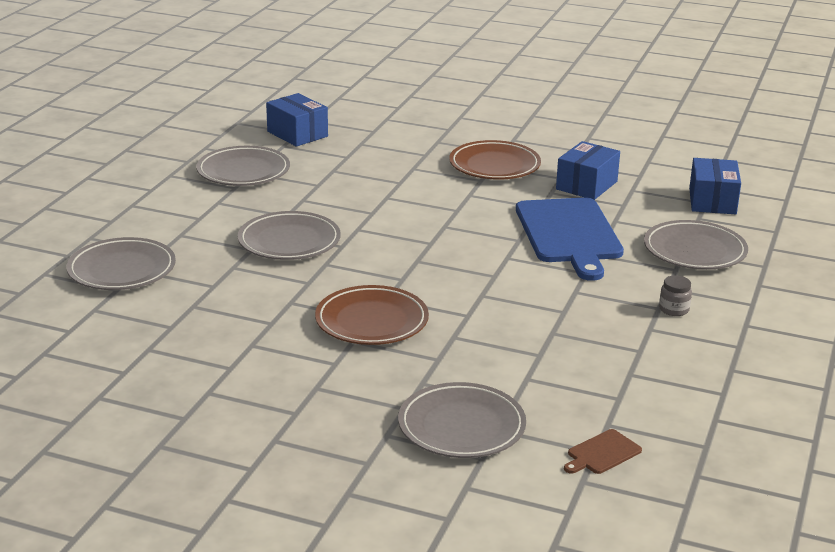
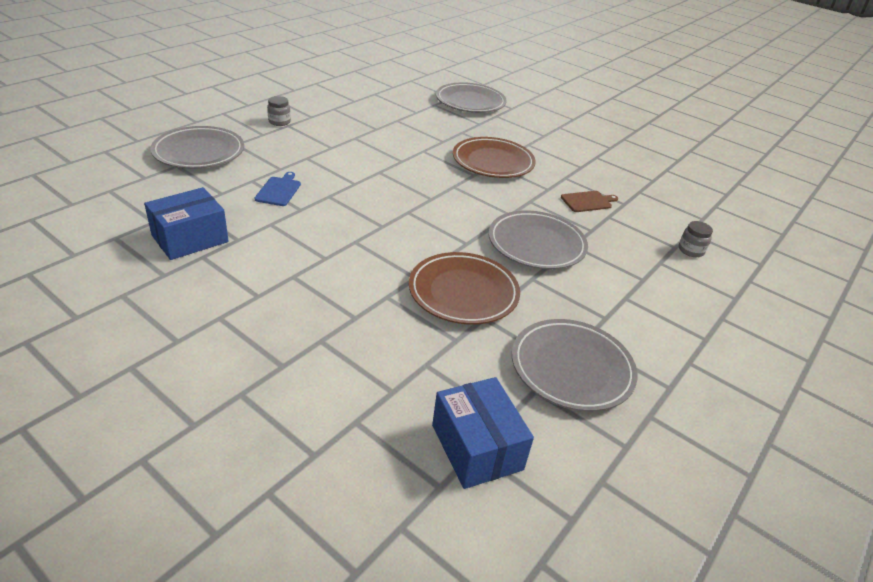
camera: 165 degrees left, 10 degrees up
grey plate [66,237,176,290] -> grey jar [679,221,713,257]
brown plate [449,140,541,180] -> brown plate moved to [409,252,520,325]
blue cutting board [516,197,624,281] -> blue cutting board [254,172,301,206], size x0.41
brown cutting board [564,429,642,474] -> brown cutting board moved to [561,191,618,212]
blue box [689,158,741,214] -> none

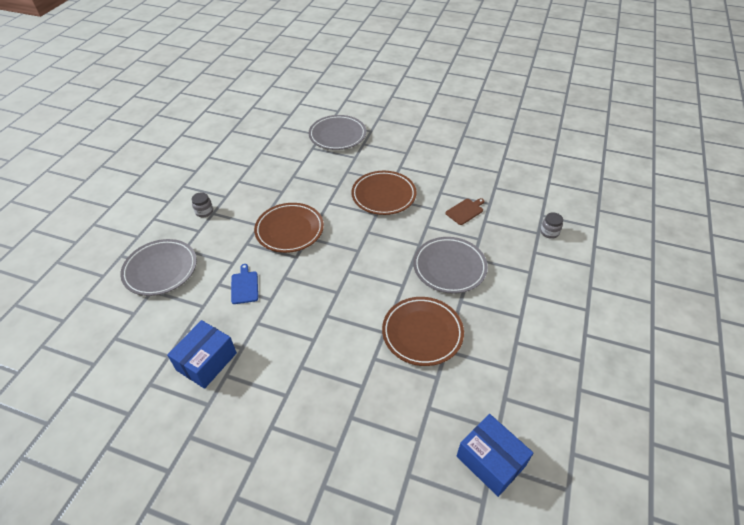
camera: 15 degrees left, 10 degrees up
grey plate [512,319,638,412] -> none
none -> brown plate [254,203,324,253]

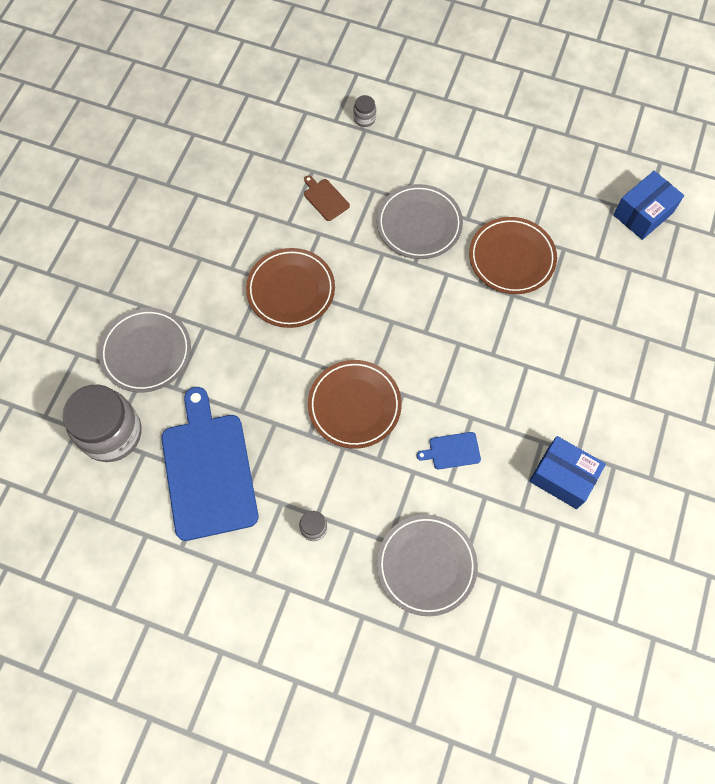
camera: 90 degrees left, 20 degrees up
none -> grey jar [62,385,142,462]
none -> blue cutting board [161,387,258,541]

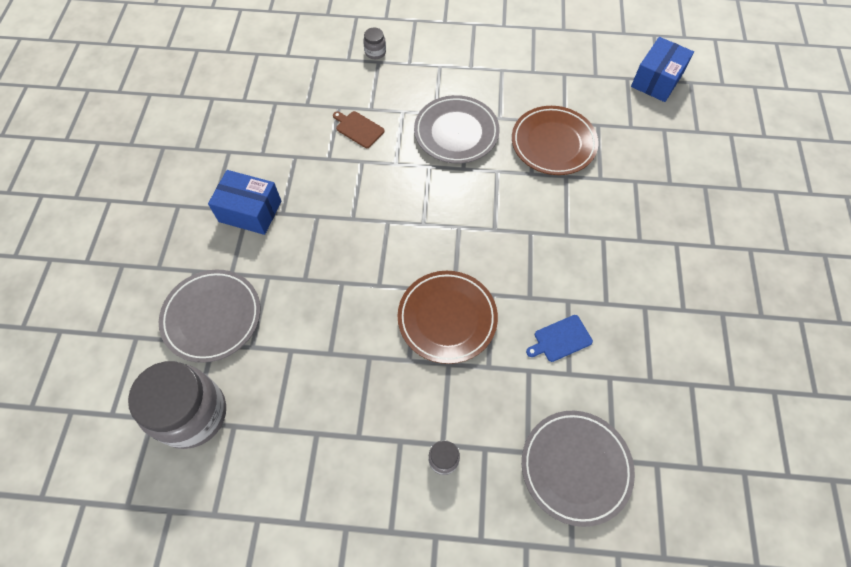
camera: 15 degrees left, 5 degrees down
blue cutting board [161,387,258,541] -> none
brown plate [246,248,335,328] -> none
blue box [529,436,606,509] -> blue box moved to [208,170,281,235]

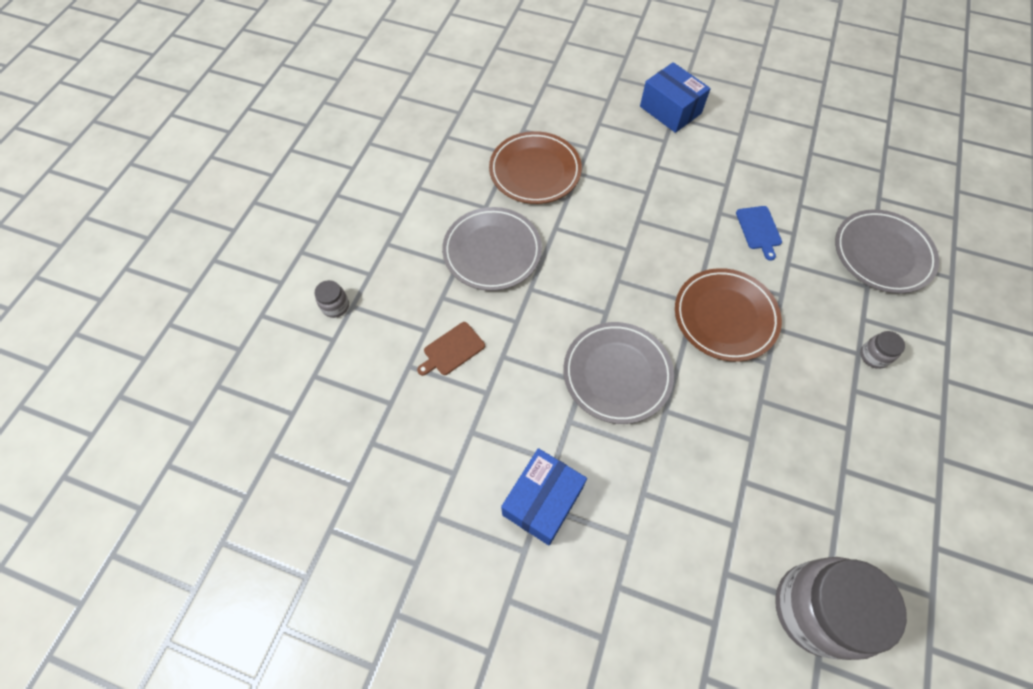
camera: 75 degrees left, 0 degrees up
grey plate [159,270,260,363] -> grey plate moved to [563,322,674,424]
blue box [631,37,694,102] -> blue box moved to [640,62,711,133]

